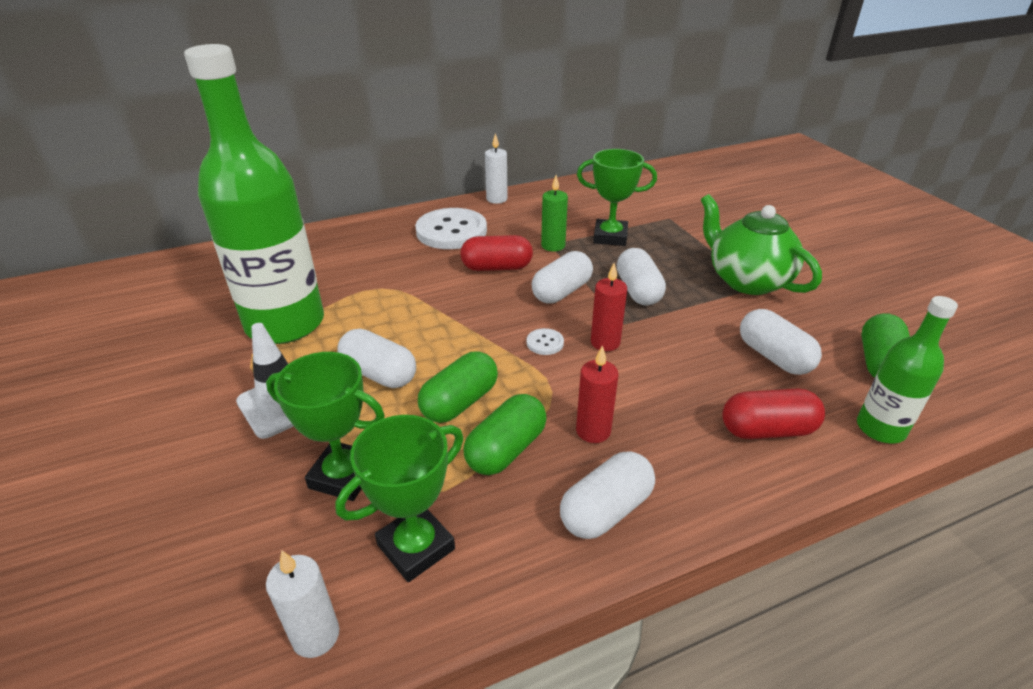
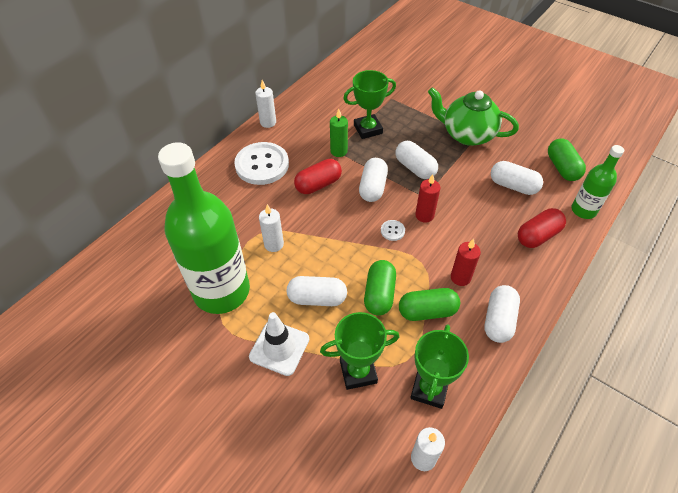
camera: 30 degrees left, 15 degrees up
green capsule [463,394,547,475] -> green capsule turned 75 degrees clockwise [399,288,460,321]
none -> white candle [259,204,284,252]

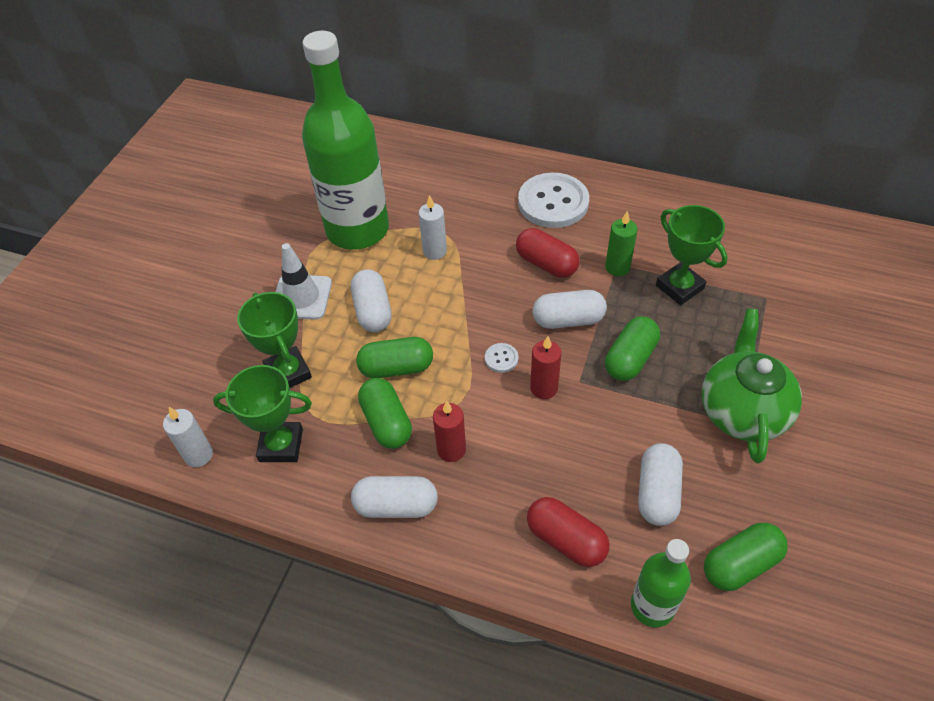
camera: 75 degrees right, 0 degrees up
white candle [255,80,276,128] -> none
white capsule [396,141,438,179] -> green capsule [605,316,660,381]

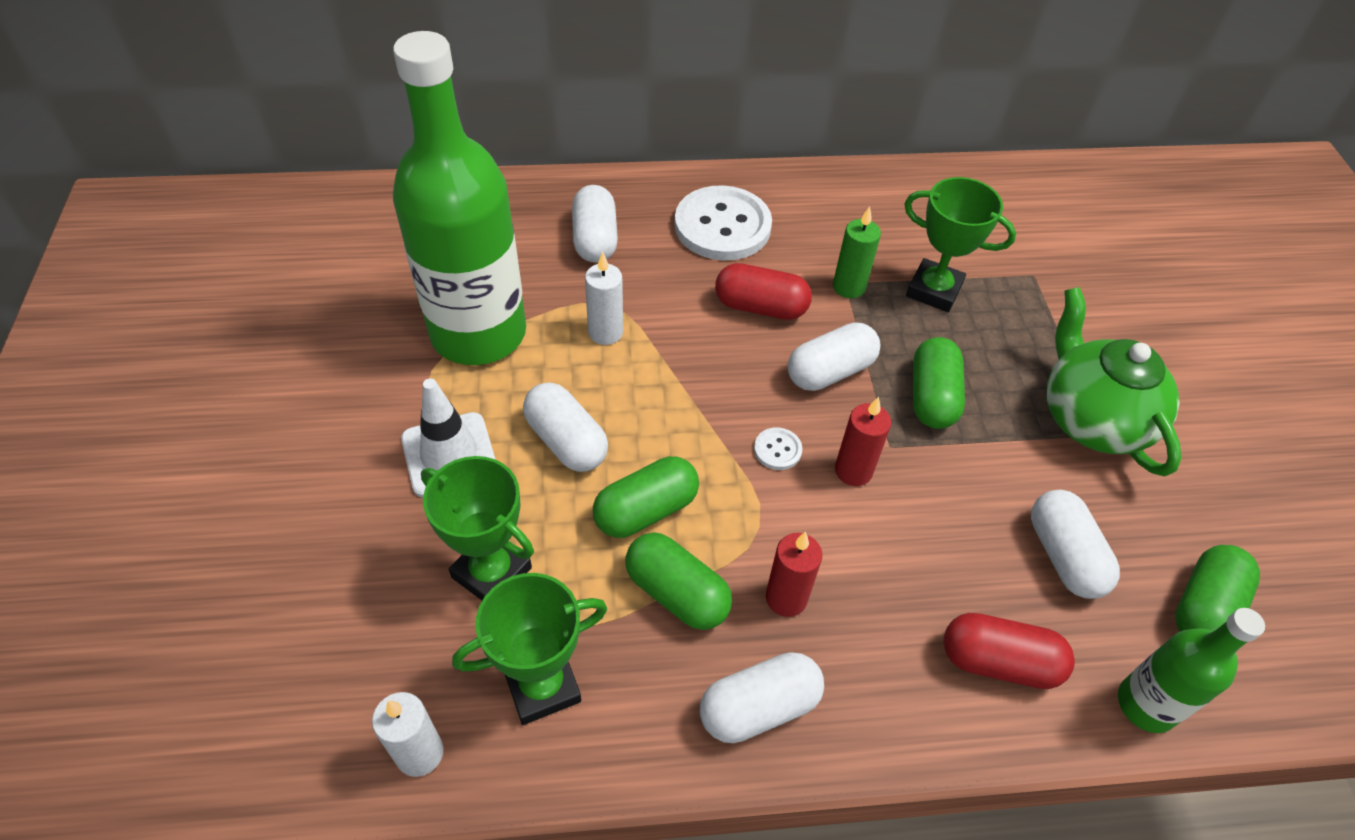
camera: 30 degrees left, 0 degrees up
none -> white capsule [572,185,618,263]

